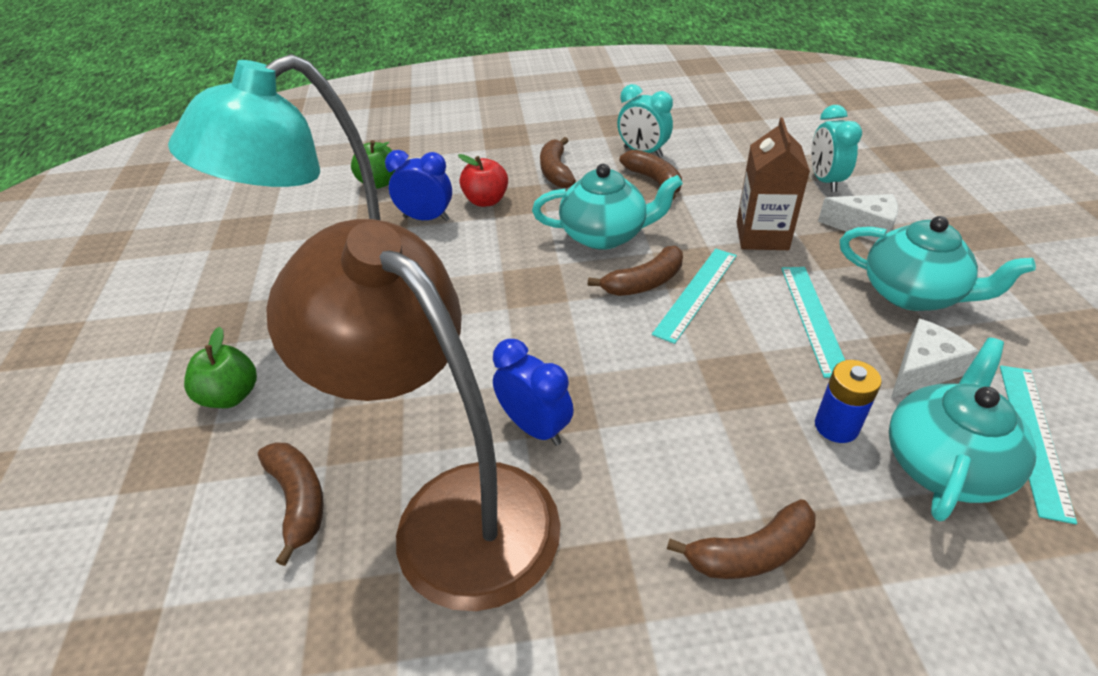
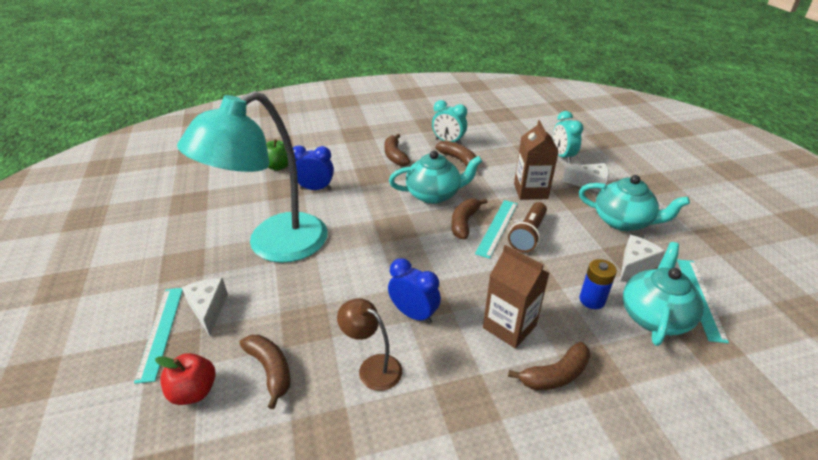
camera: 10 degrees left, 5 degrees down
green apple [184,327,257,408] -> white cheese [181,278,228,336]
brown lamp [266,219,561,611] -> brown lamp [337,298,402,391], size x0.43
red apple [458,154,508,207] -> red apple moved to [155,353,216,405]
brown banana [588,246,683,296] -> brown banana turned 150 degrees clockwise [451,198,487,239]
turquoise ruler [781,267,845,378] -> turquoise ruler moved to [134,288,183,384]
none -> brown carton [483,245,549,349]
none -> brown flashlight [508,202,547,252]

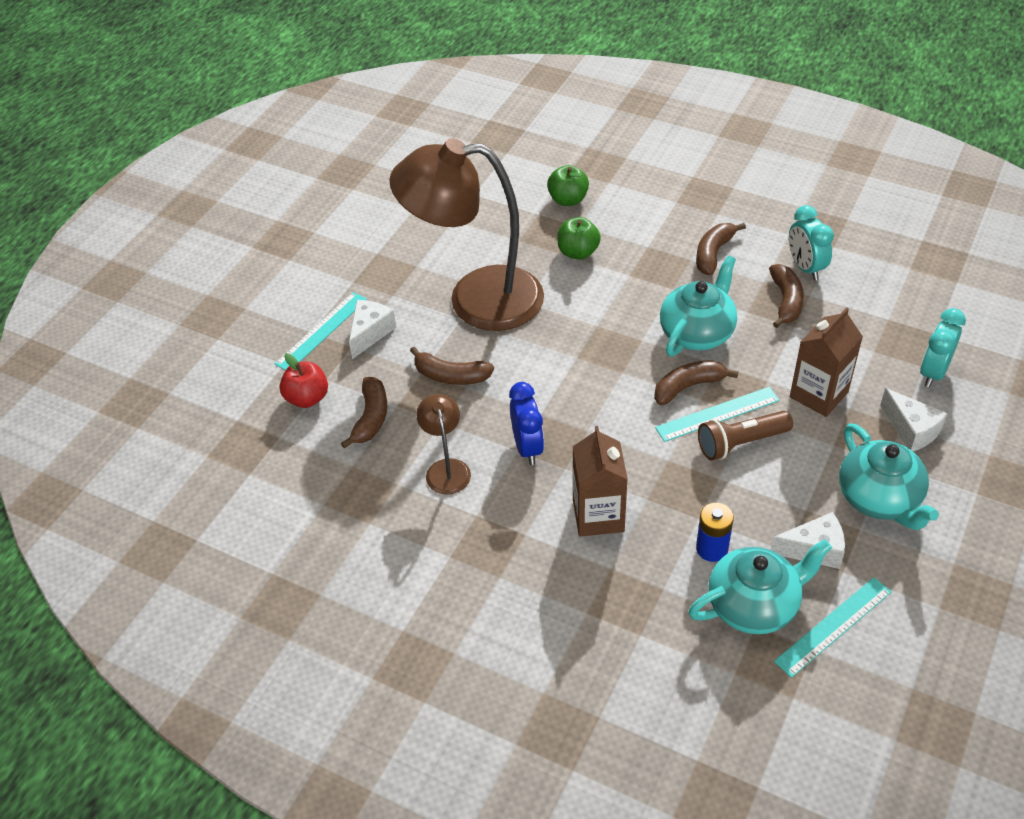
camera: 45 degrees right, 10 degrees up
turquoise lamp [177,91,327,263] -> brown lamp [389,138,544,331]
blue clock [293,145,334,190] -> green apple [557,217,601,260]
turquoise teapot [389,150,482,204] -> turquoise teapot turned 90 degrees counterclockwise [660,256,737,356]
brown banana [508,342,591,390] -> brown banana moved to [410,347,494,385]

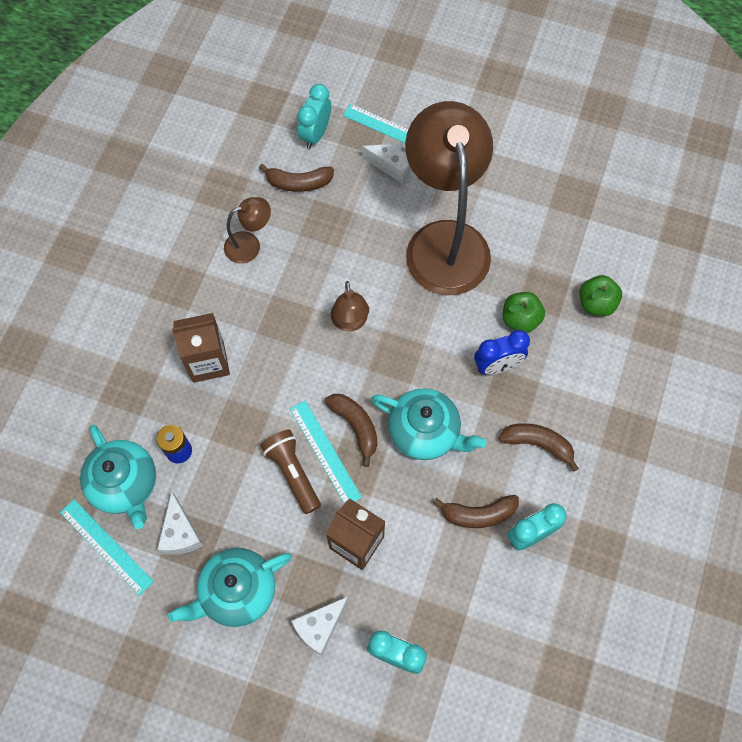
camera: 80 degrees right, 20 degrees up
red apple [280,353,328,408] -> turquoise clock [297,84,331,149]
brown banana [410,347,494,385] -> none
blue clock [509,382,544,465] -> blue clock moved to [474,330,530,375]
none -> brown lamp [331,281,369,332]

